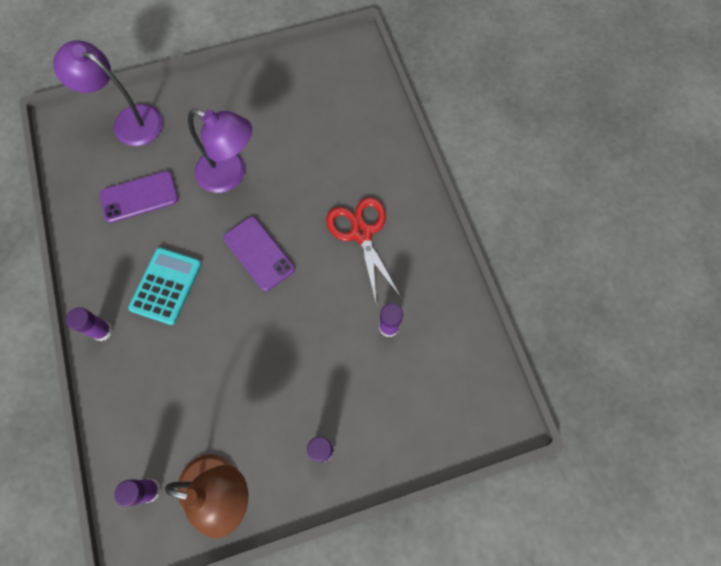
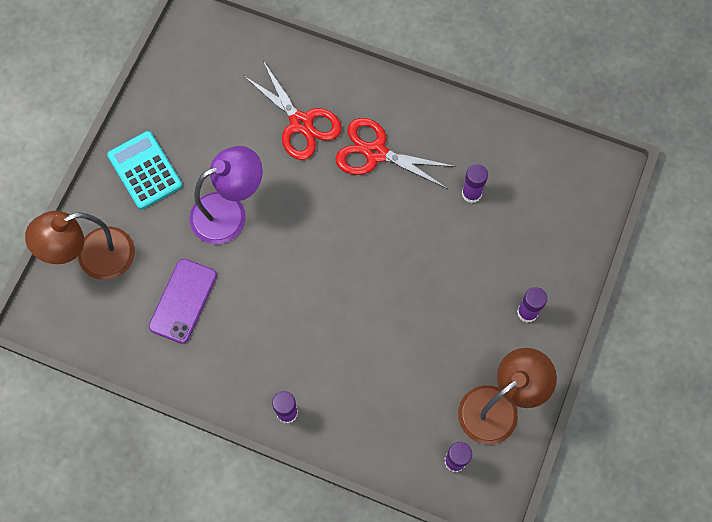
camera: 50 degrees left, 0 degrees up
purple lamp [53,40,163,146] -> brown lamp [25,211,135,280]
turquoise calculator [128,248,202,325] -> turquoise calculator moved to [107,131,182,210]
purple phone [223,217,295,291] -> none
none -> red scissors [243,61,341,160]

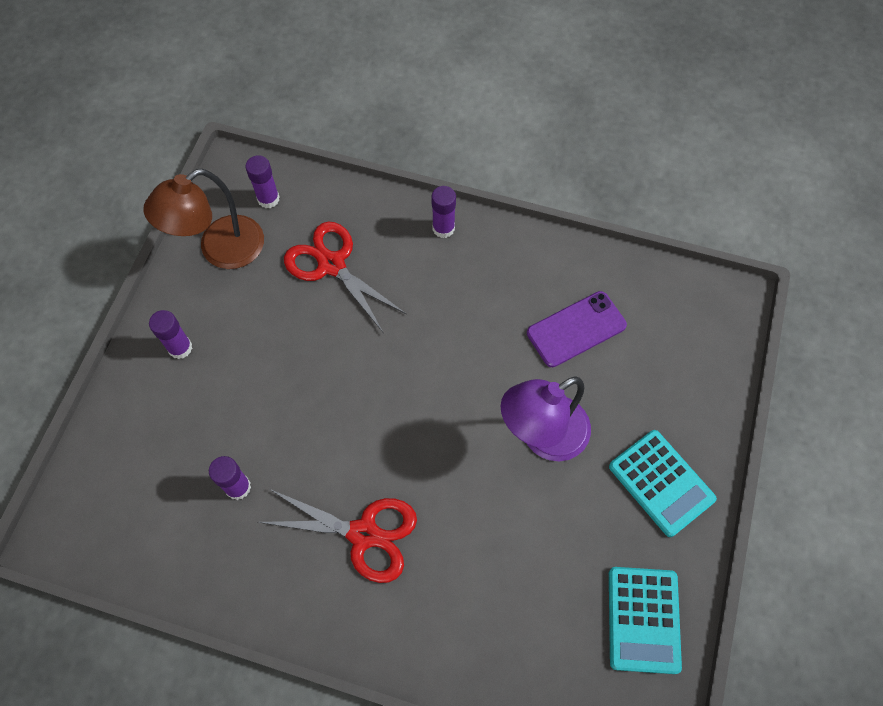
camera: 175 degrees right, 5 degrees down
brown lamp [25,211,135,280] -> none
purple phone [149,259,217,344] -> purple phone turned 45 degrees clockwise [527,291,627,367]
red scissors [243,61,341,160] -> red scissors moved to [284,222,406,332]
none -> turquoise calculator [609,567,682,674]

